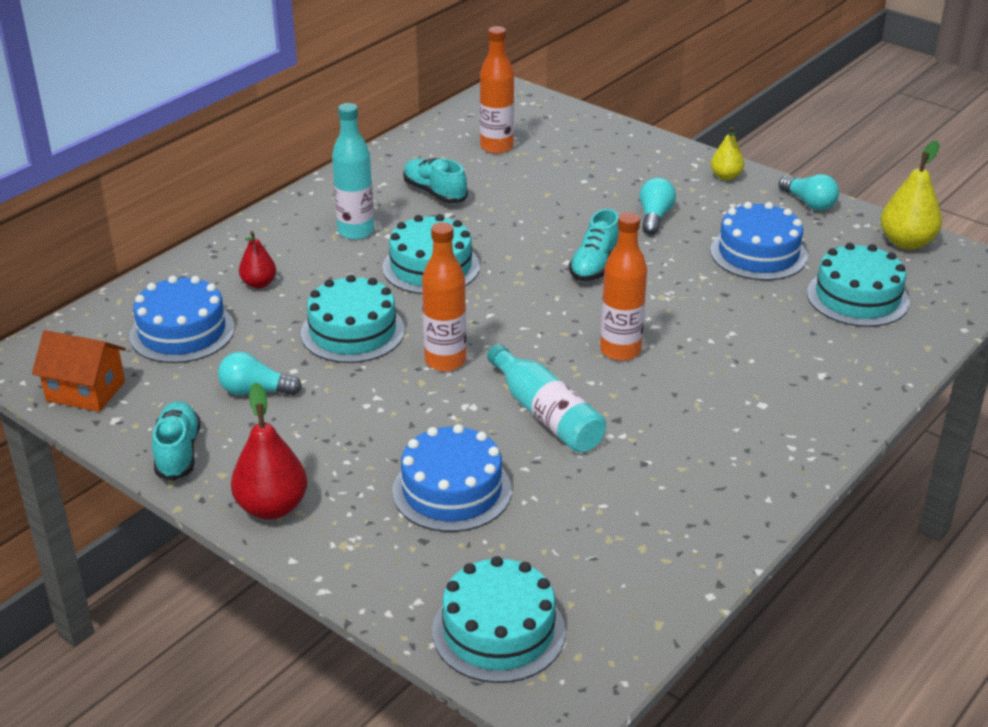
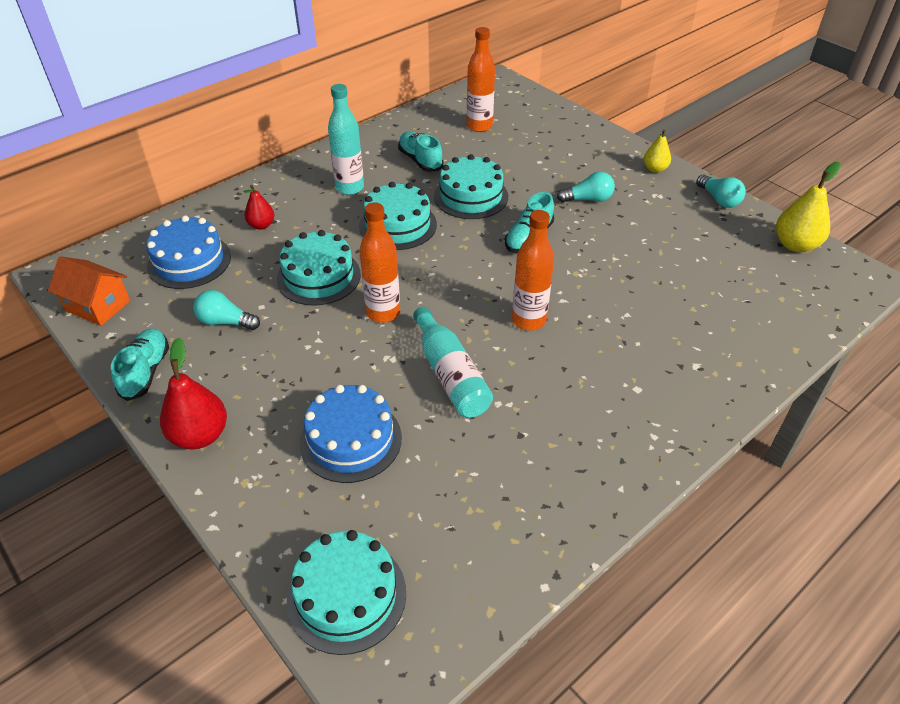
camera: 10 degrees right, 10 degrees up
turquoise light bulb [639,178,676,235] -> turquoise light bulb turned 60 degrees clockwise [557,172,615,203]
blue cake [710,202,808,280] -> none
turquoise cake [807,243,910,327] -> turquoise cake moved to [434,154,508,219]

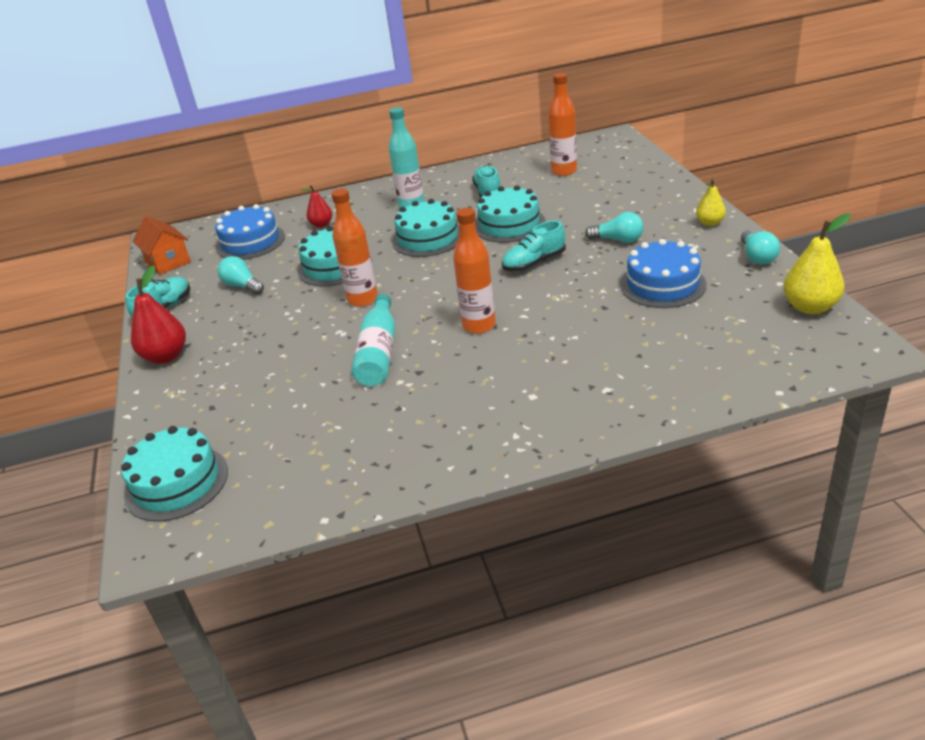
camera: 30 degrees right, 10 degrees down
blue cake [300,385,402,483] -> blue cake moved to [620,239,707,308]

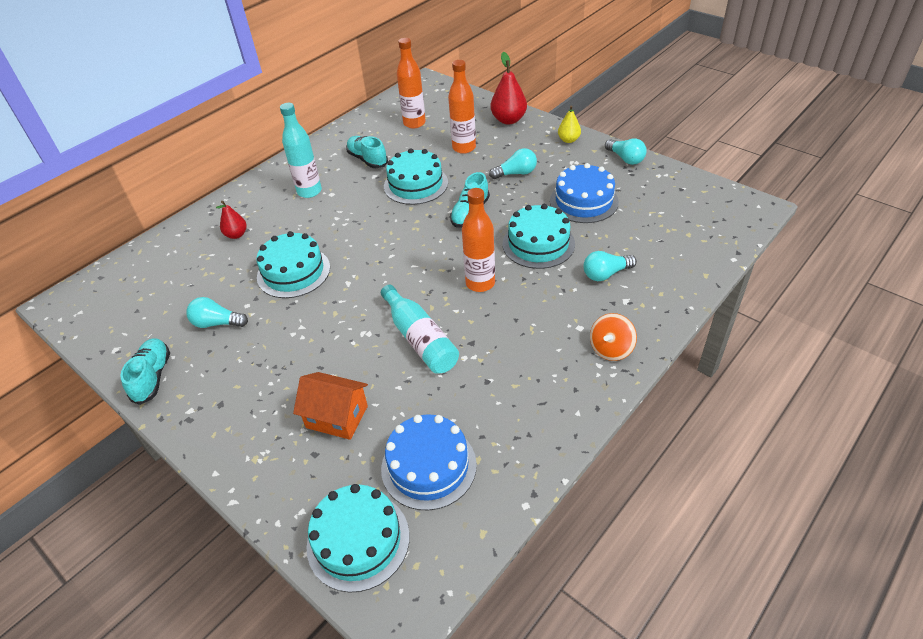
camera: 35 degrees left, 10 degrees up
red pear [131,265,186,364] -> red pear moved to [491,52,527,124]
orange house [132,216,191,275] -> orange house moved to [293,372,368,440]
blue cake [215,204,285,260] -> blue cake moved to [381,415,477,511]
orange bottle [331,188,378,307] -> orange bottle moved to [448,60,476,154]
turquoise cake [392,199,460,257] -> turquoise cake moved to [503,204,575,269]
yellow pear [783,213,851,314] -> none
none -> turquoise light bulb [583,251,637,281]
none -> orange spinning top [590,313,637,361]

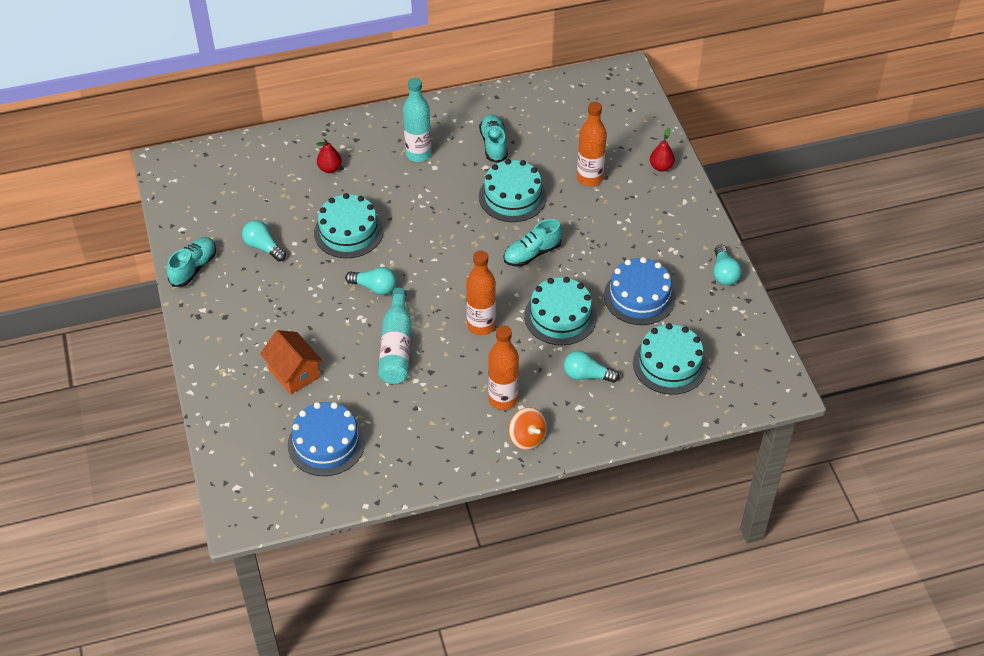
camera: 30 degrees right, 5 degrees up
turquoise cake [307,484,410,593] -> turquoise cake moved to [633,323,707,395]
orange bottle [397,38,426,128] -> orange bottle moved to [488,325,519,410]
turquoise light bulb [489,148,537,179] -> turquoise light bulb moved to [345,267,397,295]
red pear [491,52,527,124] -> red pear [650,128,675,172], size x0.60
yellow pear [558,105,581,143] -> none
orange spinning top [590,313,637,361] -> orange spinning top turned 105 degrees counterclockwise [508,407,547,450]

